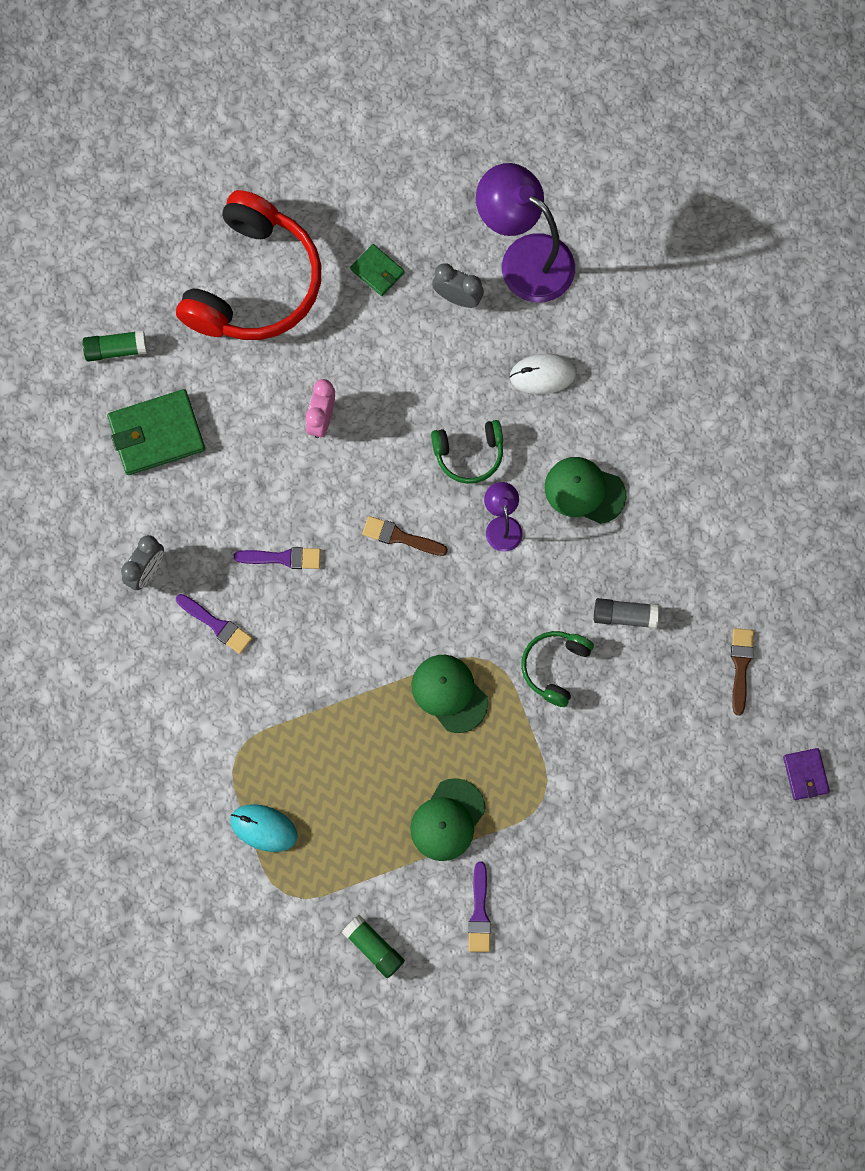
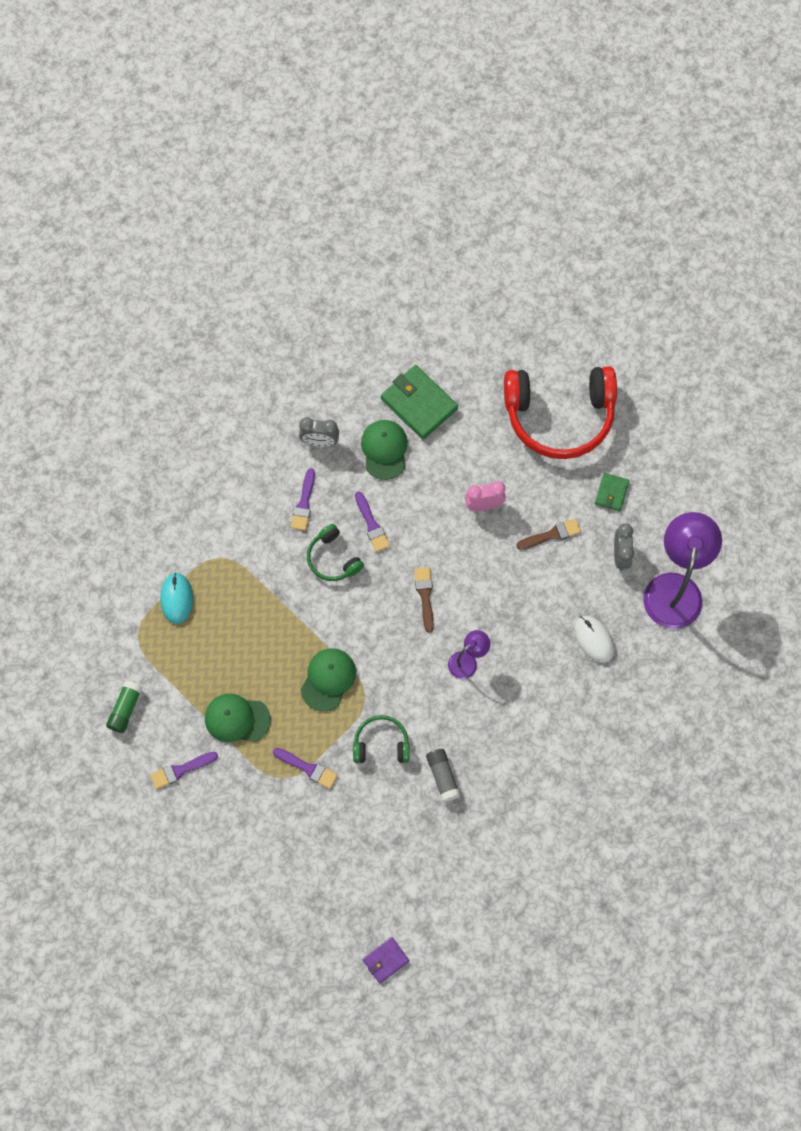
camera: 65 degrees right, 5 degrees down
green glue stick [82,330,147,362] -> none
green headphones [431,420,503,484] -> green headphones moved to [307,524,364,581]
green cap [545,457,626,524] -> green cap moved to [361,420,408,480]
brown brush [731,628,754,716] -> brown brush moved to [516,518,581,550]
none -> purple brush [273,748,338,789]

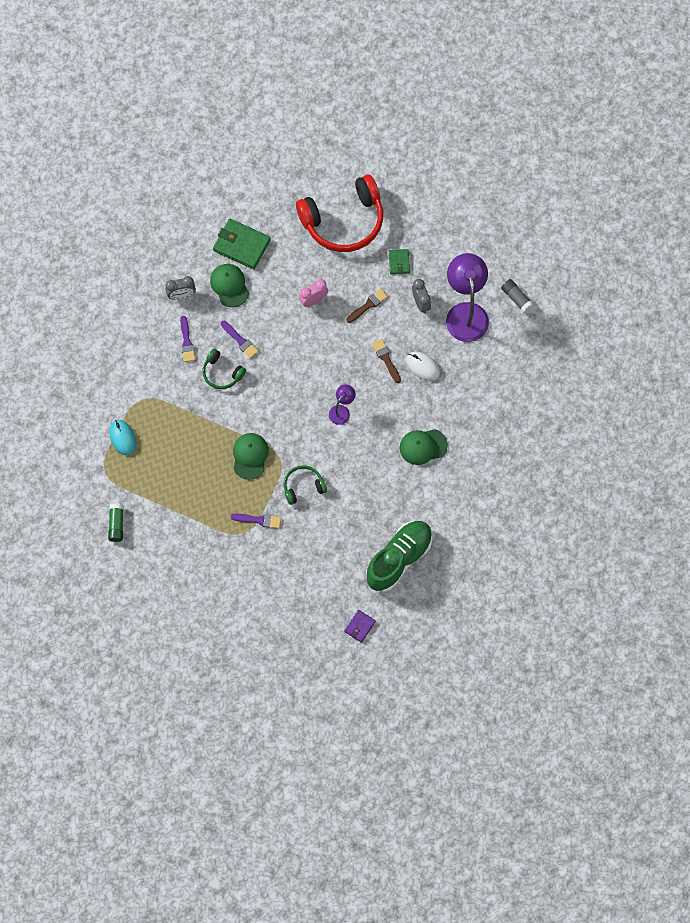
camera: 20 degrees left, 0 degrees up
purple brush [150,752,218,789] -> none
green cap [205,694,271,742] -> green cap moved to [400,429,448,465]
brown brush [414,567,434,632] -> brown brush moved to [372,339,401,383]
grey glue stick [426,749,461,802] -> grey glue stick moved to [501,279,534,313]
none -> green shoe [366,521,432,592]

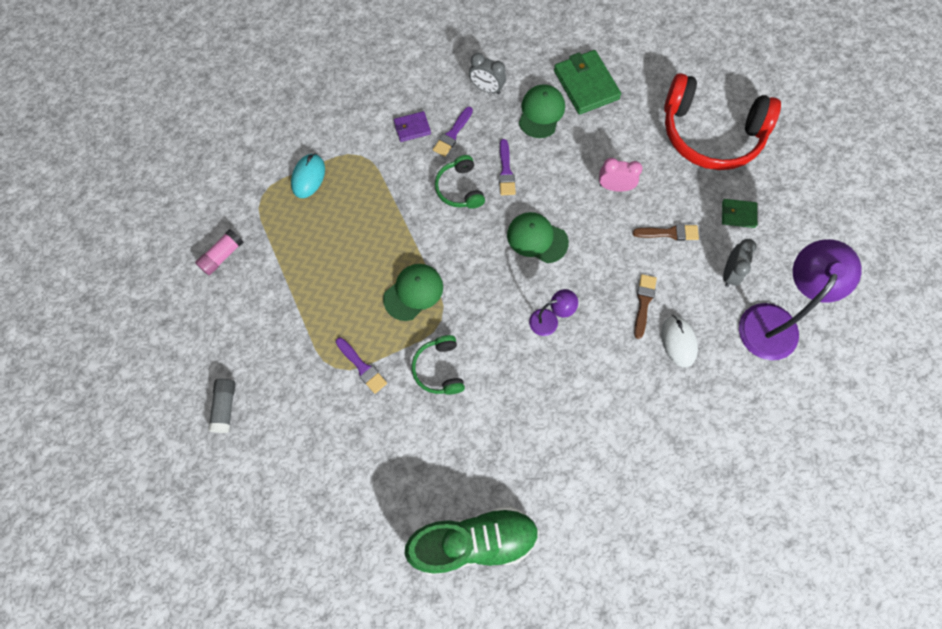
camera: 40 degrees right, 0 degrees up
green glue stick [108,503,124,542] -> pink glue stick [195,229,243,275]
green headphones [284,465,327,505] -> green headphones turned 120 degrees counterclockwise [411,335,465,395]
purple wallet [344,610,376,643] -> purple wallet moved to [394,111,431,142]
green wallet [389,249,410,274] -> green wallet turned 60 degrees clockwise [722,199,757,228]
green cap [400,429,448,465] -> green cap moved to [507,212,569,263]
grey glue stick [501,279,534,313] -> grey glue stick moved to [208,379,236,433]

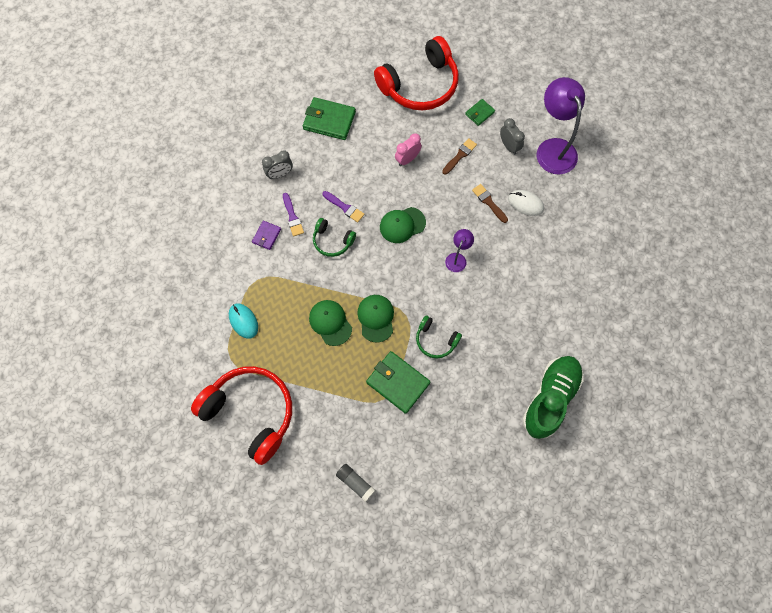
camera: 50 degrees left, 0 degrees up
pink glue stick [195,229,243,275] -> red headphones [191,366,292,465]
purple brush [336,338,387,394] -> green wallet [366,351,430,414]
green cap [519,84,565,138] -> green cap moved to [309,300,352,346]

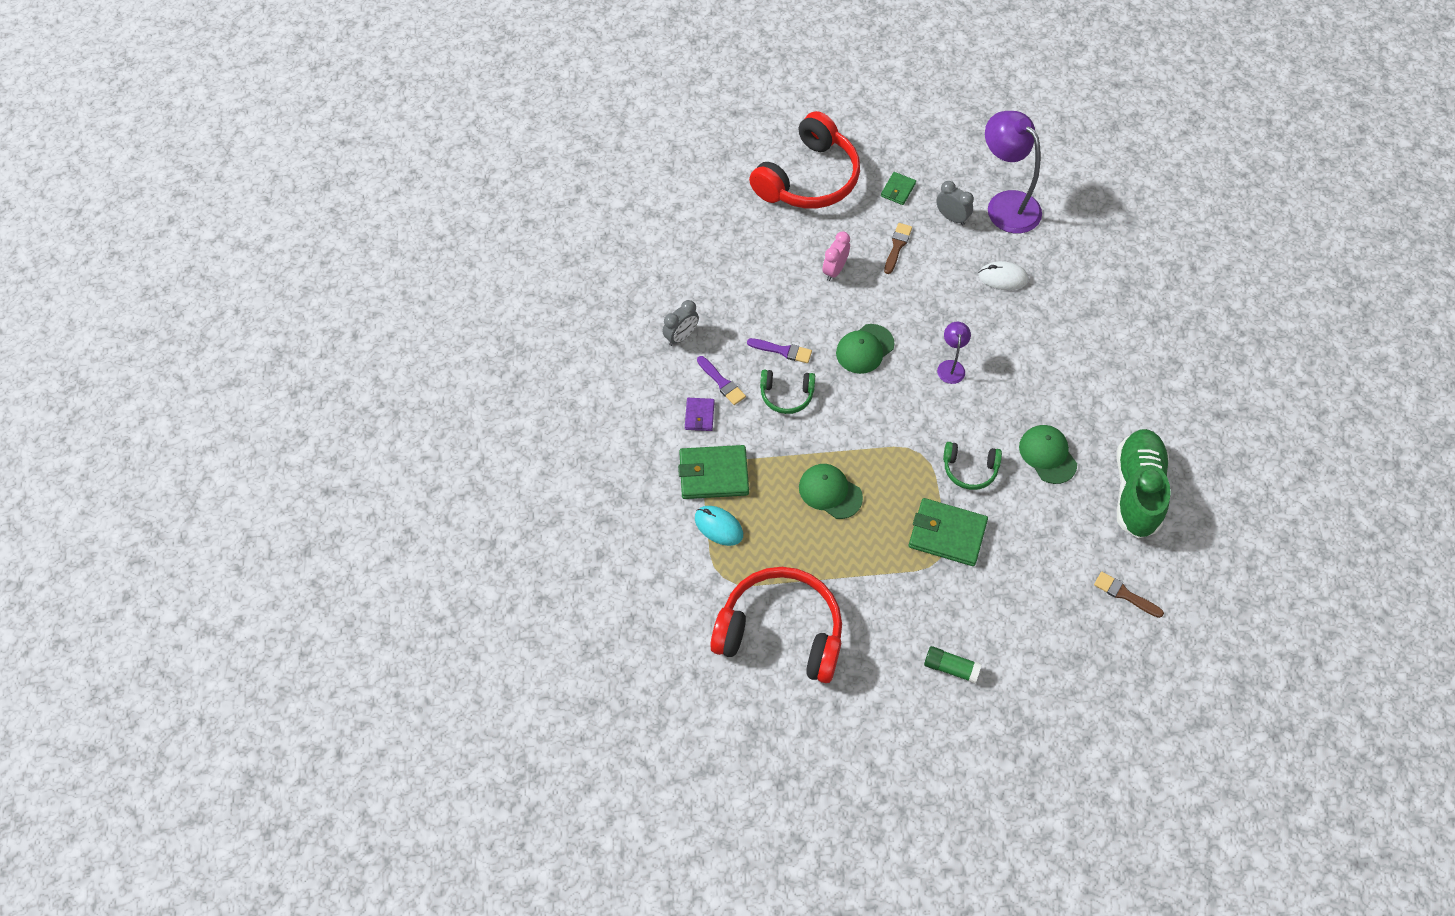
camera: 20 degrees left, 10 degrees down
green wallet [303,97,356,140] -> green wallet moved to [678,445,749,499]
grey glue stick [336,464,375,502] -> green glue stick [924,646,982,683]
green cap [357,295,394,343] -> green cap moved to [1019,425,1077,484]
brown brush [472,184,508,223] -> brown brush moved to [1094,572,1164,618]

